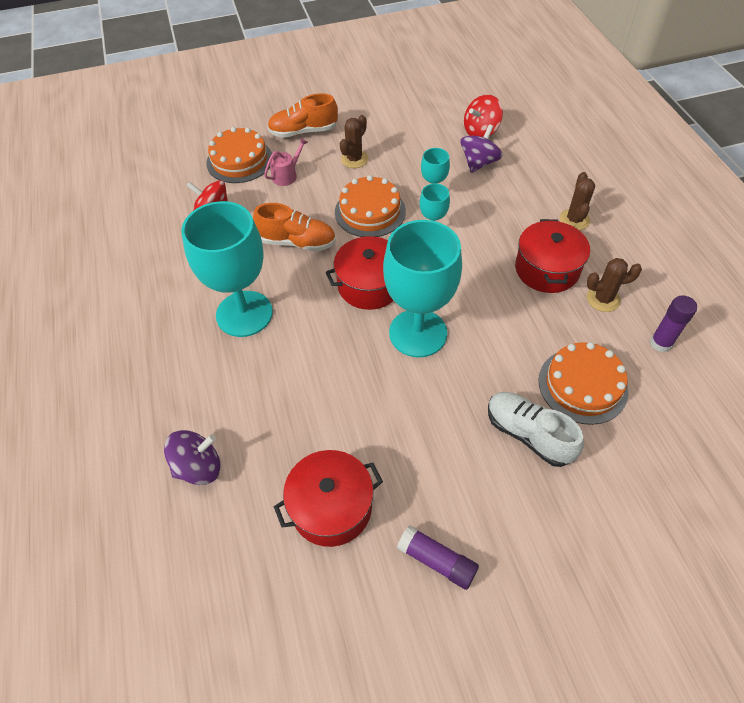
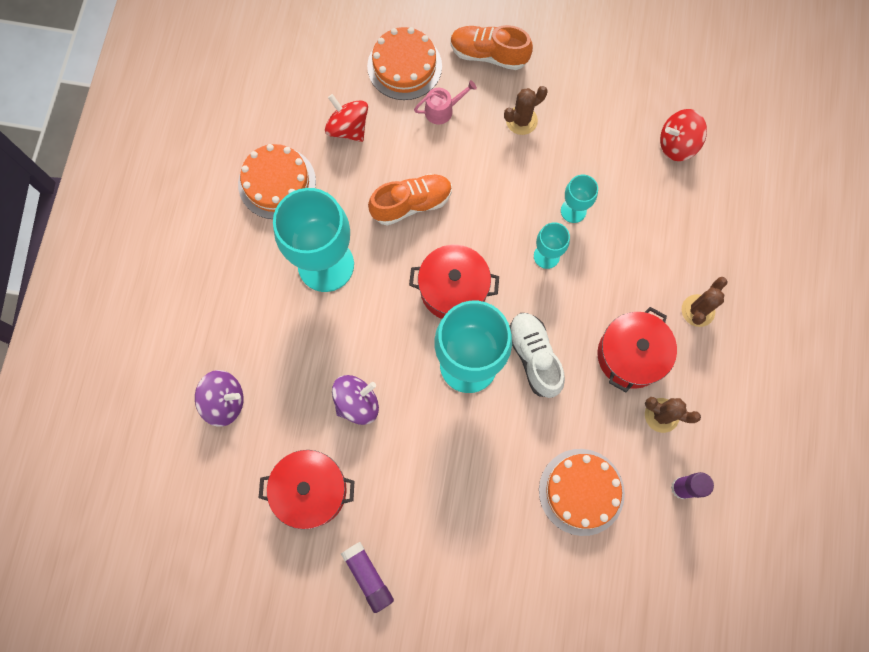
camera: 25 degrees right, 20 degrees up
orange shoe [253,203,336,252] -> orange shoe turned 60 degrees counterclockwise [368,174,452,226]
orange cake [335,175,406,237] -> orange cake moved to [238,144,316,219]
purple spinning top [460,124,503,173] -> purple spinning top moved to [332,375,379,425]
white shoe [488,392,584,467] -> white shoe moved to [509,313,565,398]

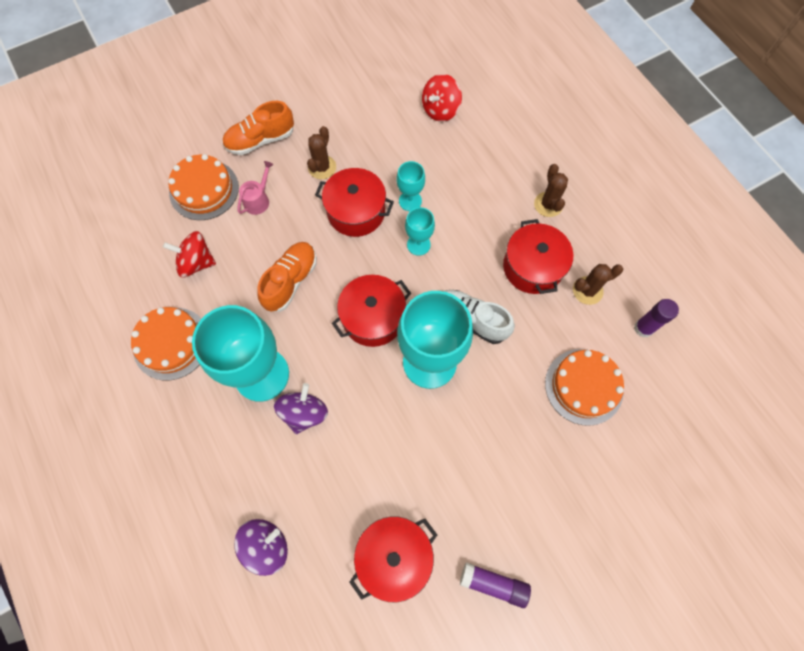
camera: 40 degrees left, 5 degrees down
purple spinning top [332,375,379,425] -> purple spinning top moved to [274,383,328,434]
none -> red pot [315,168,394,237]

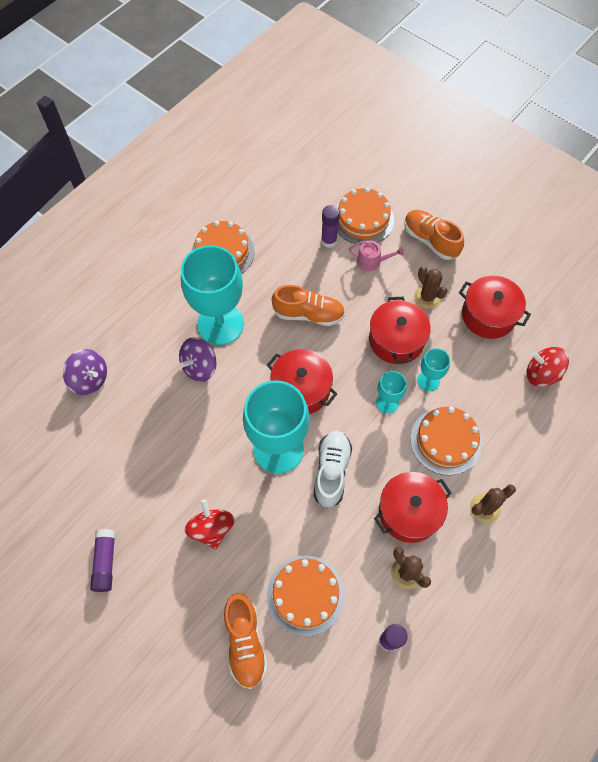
camera: 70 degrees right, 5 degrees down
red spinning top [163,231,216,278] -> red spinning top moved to [185,499,235,549]
purple spinning top [274,383,328,434] -> purple spinning top turned 135 degrees clockwise [179,337,216,382]
brown cactus [307,126,336,179] -> brown cactus turned 60 degrees clockwise [414,266,448,309]
red pot [349,516,437,602] -> red pot moved to [459,275,531,339]
none -> orange shoe [224,593,268,689]
none -> purple glue stick [321,205,340,248]
none -> orange cake [410,407,482,475]

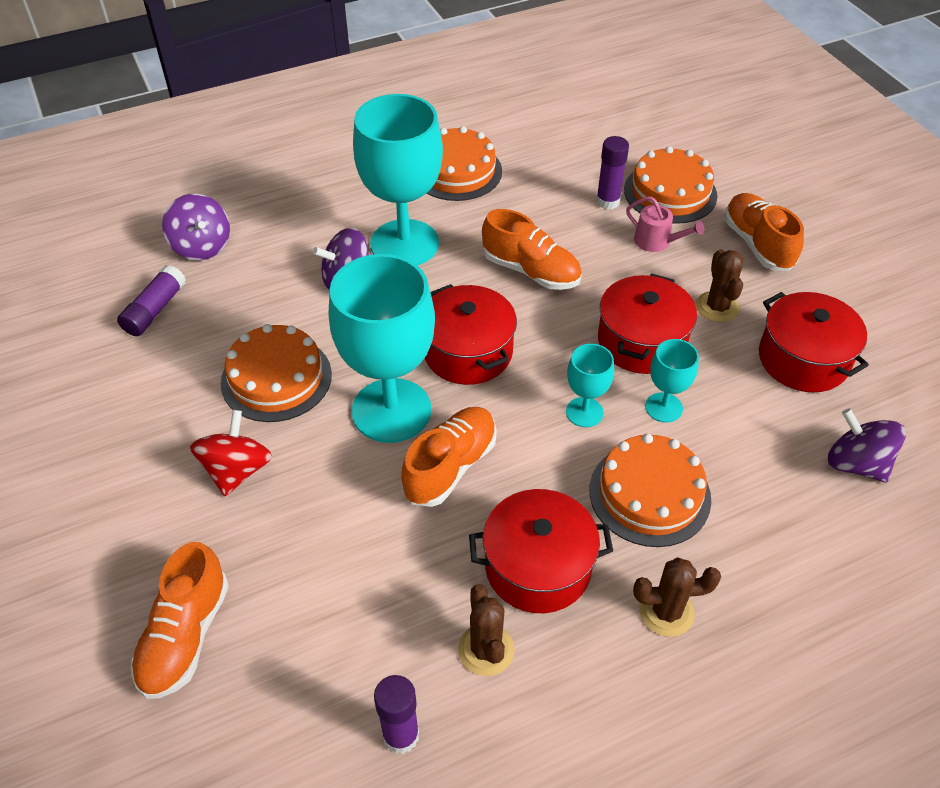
camera: 25 degrees right, 15 degrees down
purple glue stick [90,529,116,592] -> purple glue stick moved to [117,265,186,336]
orange cake [267,555,345,636] -> orange cake moved to [221,324,332,422]
white shoe [314,431,352,508] -> orange shoe [402,407,497,507]
red spinning top [526,347,569,387] -> purple spinning top [828,408,906,482]

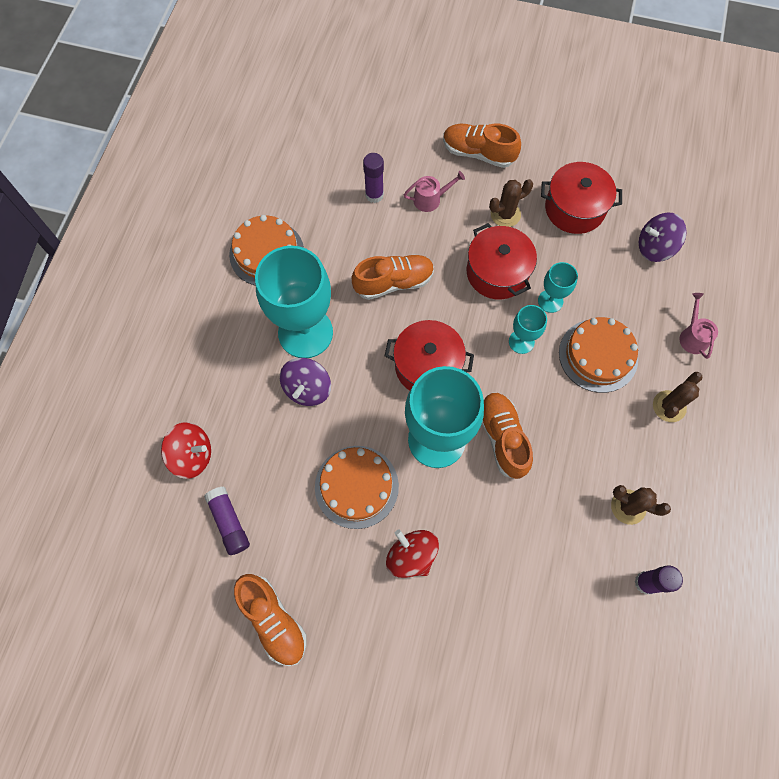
camera: 50 degrees left, 20 degrees up
orange shoe [131,542,229,699] -> orange shoe moved to [234,574,307,666]
purple spinning top [162,194,230,260] -> red spinning top [161,422,211,479]
red pot [469,489,613,613] -> none
orange cake [624,146,717,224] -> none
brown cactus [696,249,743,322] -> brown cactus turned 60 degrees counterclockwise [489,179,533,227]
none -> pink watering can [679,293,718,359]

